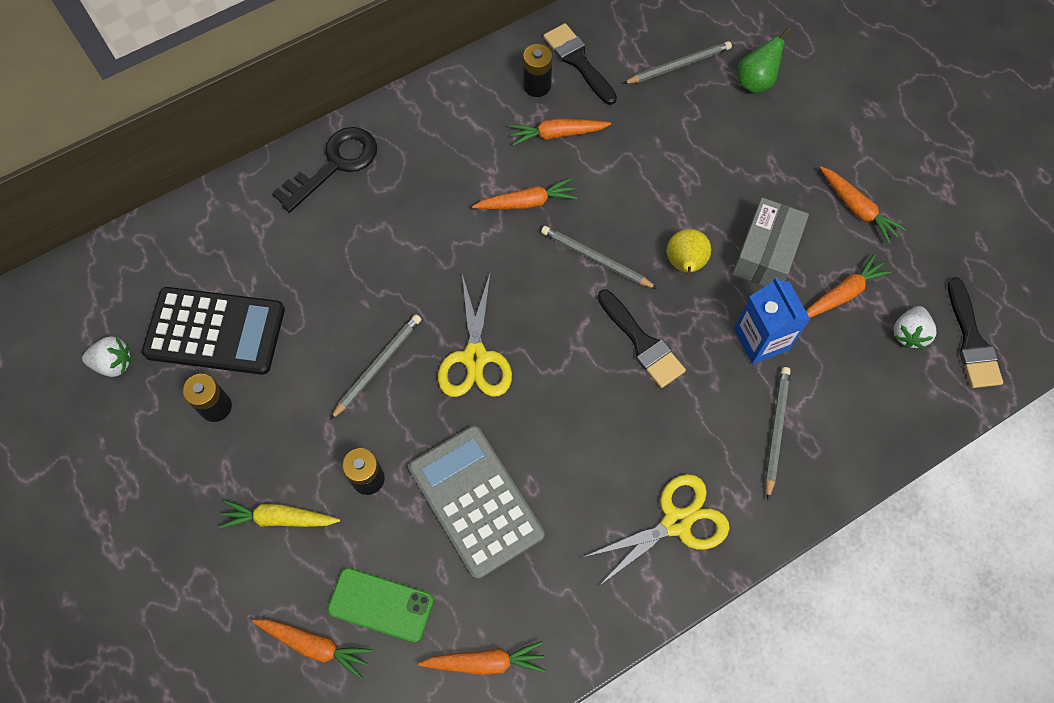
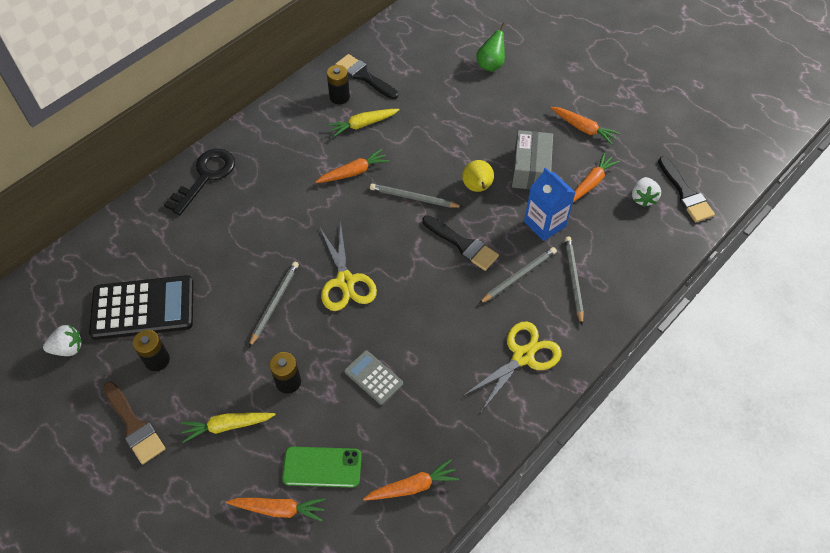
camera: 15 degrees left, 10 degrees down
grey calculator [408,426,544,579] -> grey calculator [344,350,403,405], size x0.52
orange carrot [509,118,611,145] -> yellow carrot [328,109,400,137]
grey pencil [623,41,732,84] -> grey pencil moved to [479,247,557,304]
none -> brown brush [103,382,166,464]

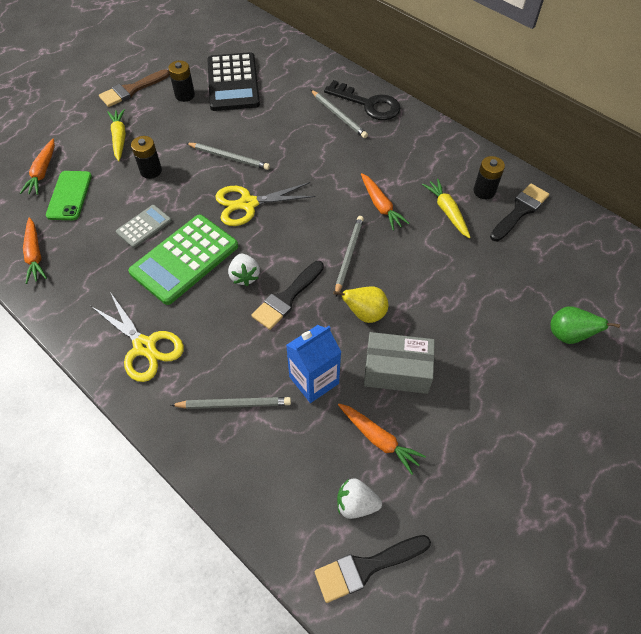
camera: 90 degrees right, 0 degrees up
white strawberry [43,325,82,356] -> white strawberry moved to [228,254,260,286]
grey pencil [479,247,557,304] -> grey pencil moved to [311,90,368,138]
orange carrot [551,107,620,145] -> none
none -> green calculator [128,215,238,305]

